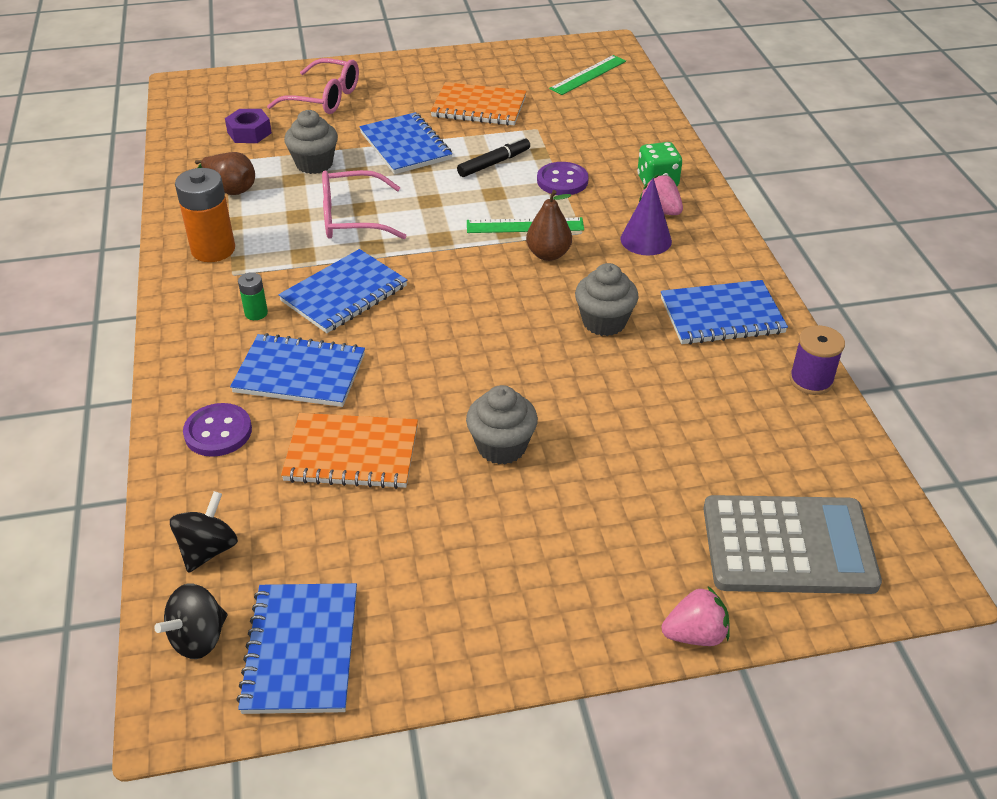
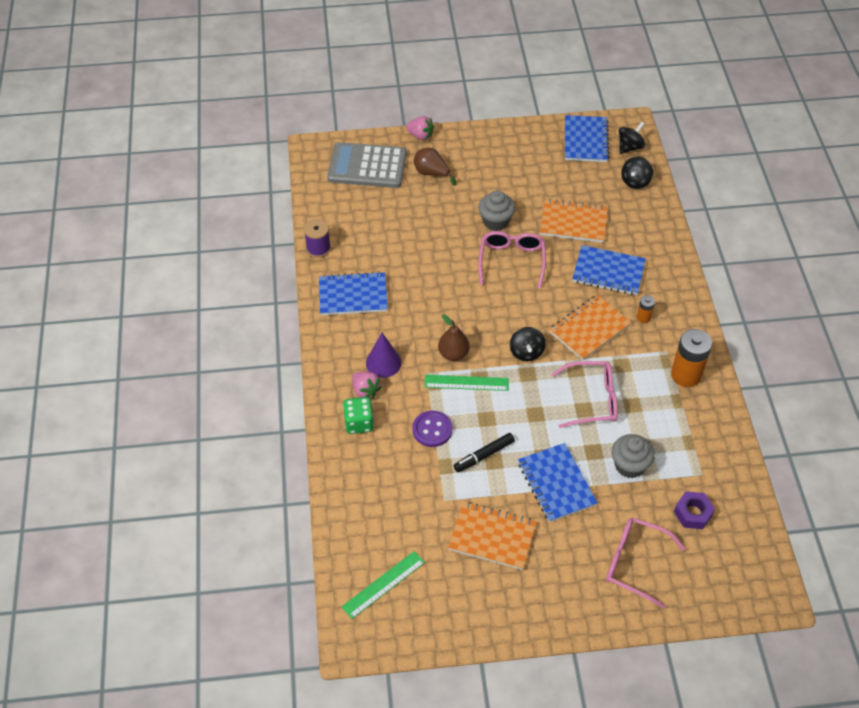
camera: 175 degrees left, 10 degrees up
purple button [183,403,252,457] -> none
brown pear [195,152,255,195] -> brown pear moved to [414,148,456,186]
green battery [238,272,268,320] -> orange battery [637,295,655,323]
blue notebook [278,249,407,333] -> orange notebook [549,294,632,361]
grey cupcake [575,263,639,336] -> none
pink strawberry [662,587,730,646] -> pink strawberry turned 150 degrees counterclockwise [406,116,434,140]
none -> pink glasses [478,231,546,288]
none -> black spinning top [510,327,546,361]

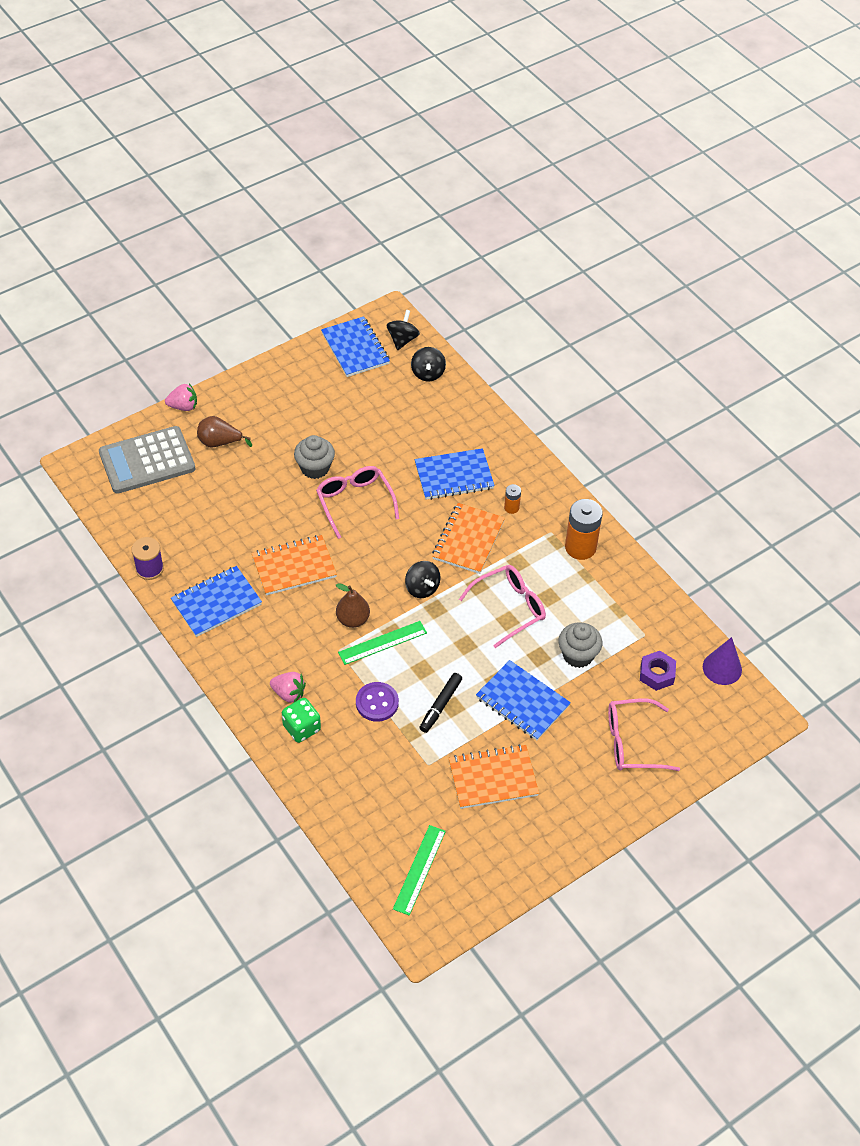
camera: 30 degrees left, 0 degrees up
purple cone [366,333,402,378] -> purple cone moved to [703,637,742,685]
orange notebook [540,199,608,243] -> orange notebook moved to [252,535,337,595]

